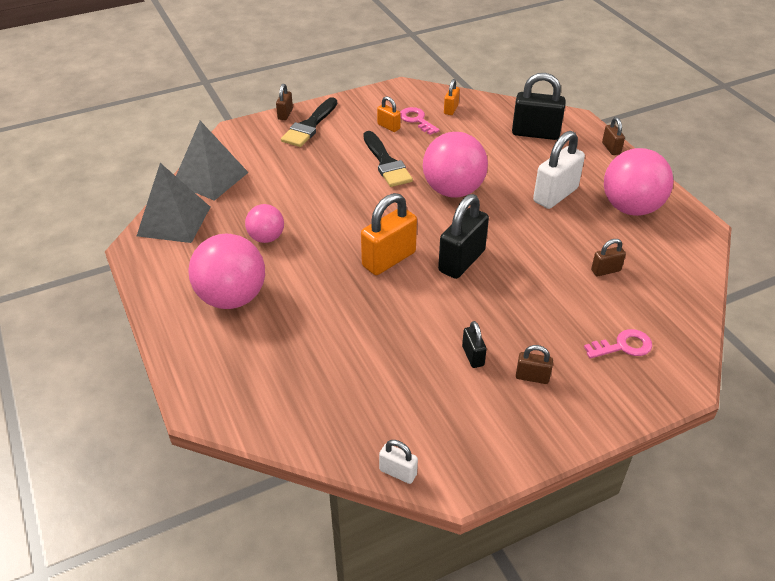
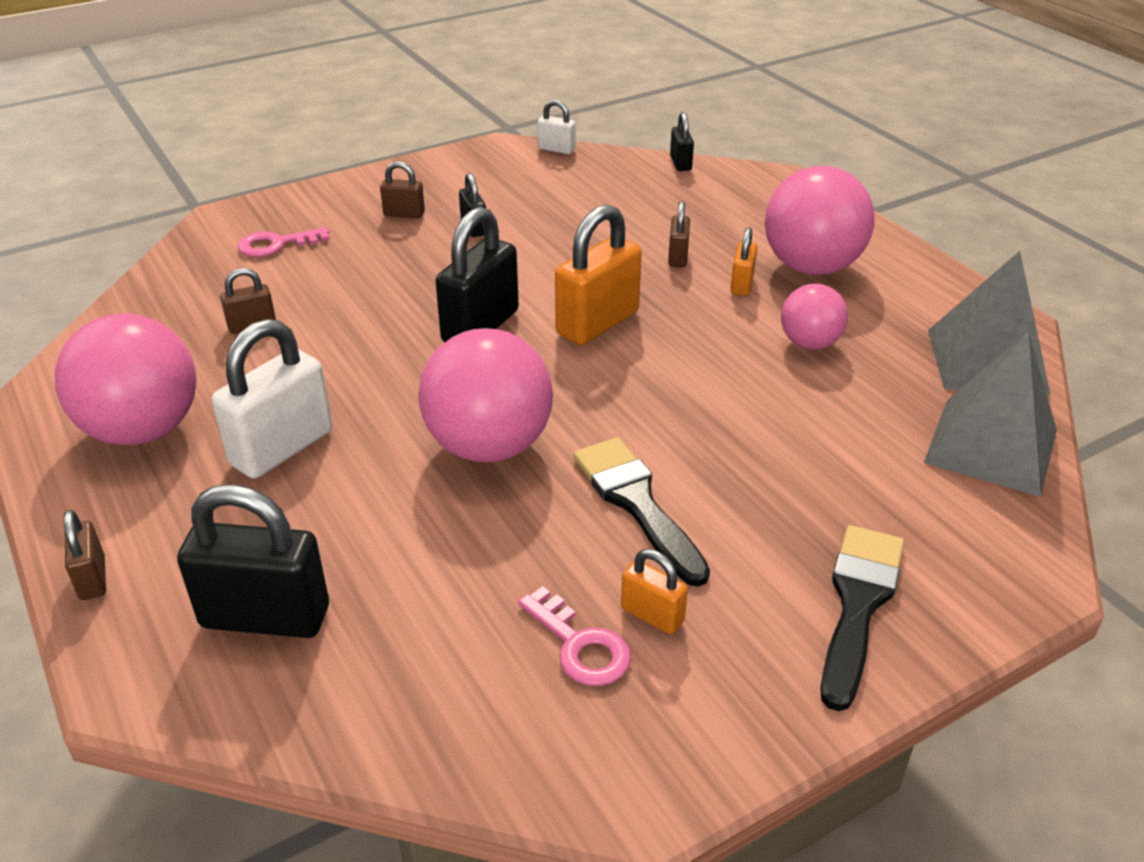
camera: 175 degrees right, 5 degrees down
brown padlock [276,84,293,120] -> brown padlock moved to [668,201,690,267]
orange padlock [444,79,460,115] -> orange padlock moved to [730,227,757,296]
none -> black padlock [670,112,694,171]

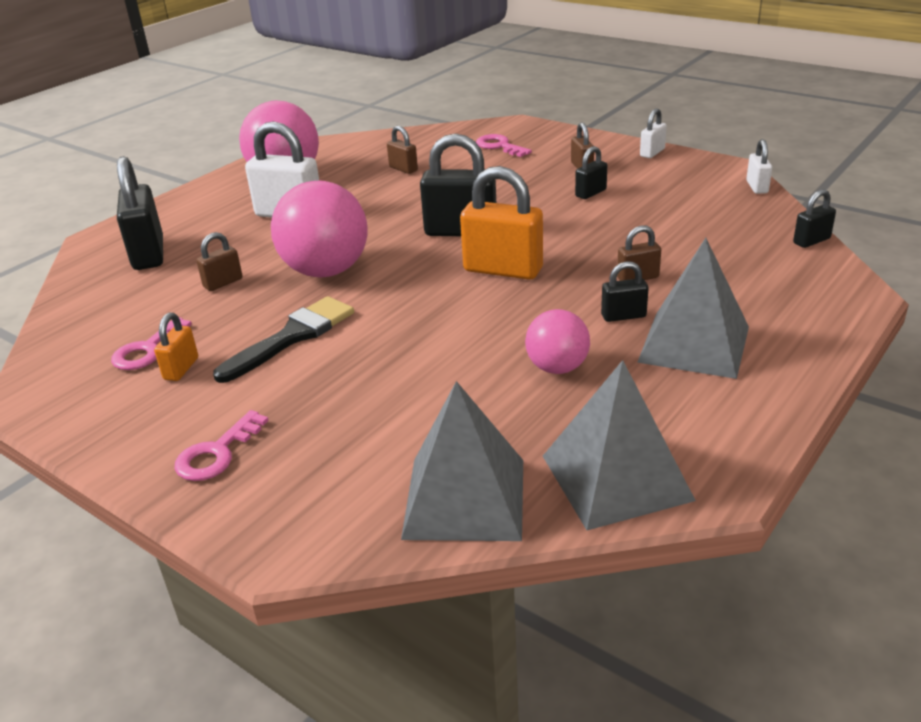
camera: 70 degrees right, 5 degrees down
brown padlock [64,510,106,600] -> brown padlock moved to [196,232,243,291]
orange padlock [730,227,757,296] -> black padlock [601,261,649,322]
pink ball [765,166,874,275] -> grey pyramid [637,238,749,379]
black brush [820,525,904,711] -> pink key [175,410,269,481]
none -> white padlock [640,109,667,158]

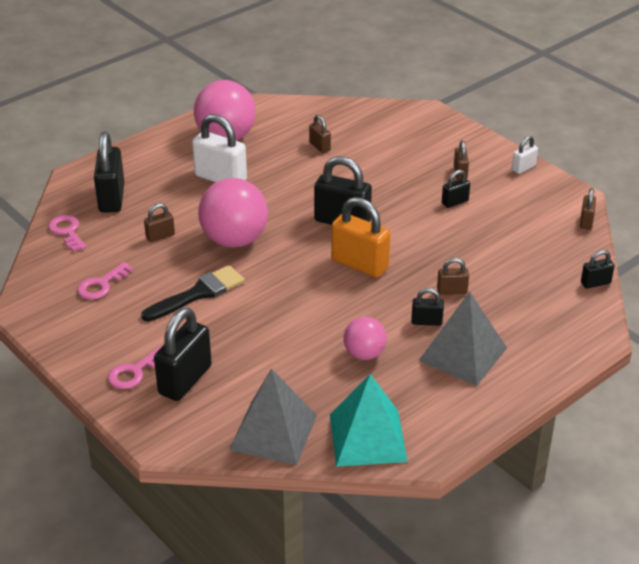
camera: 10 degrees right, 5 degrees up
orange padlock [154,312,198,381] -> none
pink key [476,134,532,157] -> pink key moved to [48,215,86,252]
grey pyramid [543,360,696,530] -> turquoise pyramid [330,374,408,467]
white padlock [746,139,772,194] -> brown padlock [580,188,596,230]
none -> black padlock [154,307,212,401]

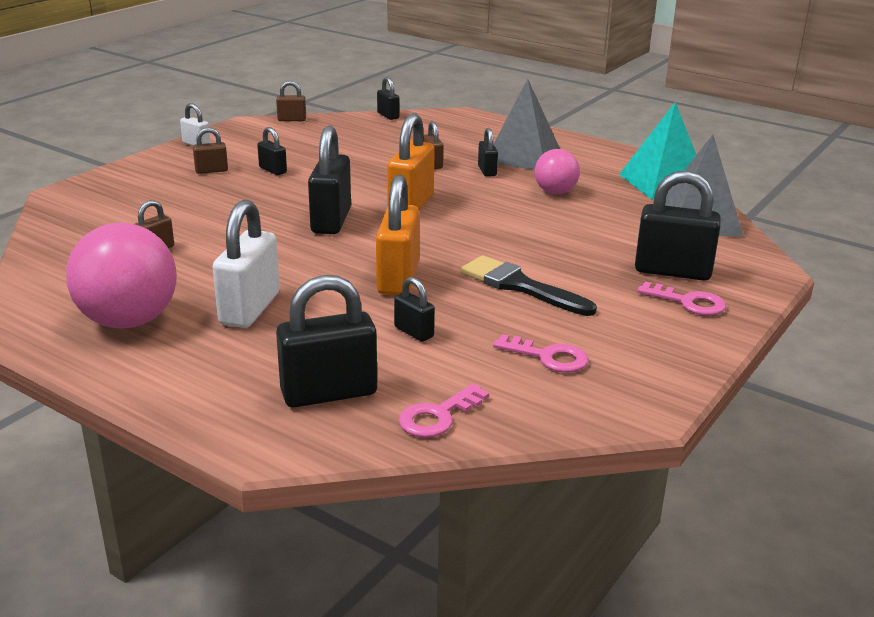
camera: 105 degrees left, 10 degrees down
brown padlock [144,203,175,243] -> black padlock [394,277,435,342]
pink ball [198,178,268,248] -> orange padlock [376,175,420,295]

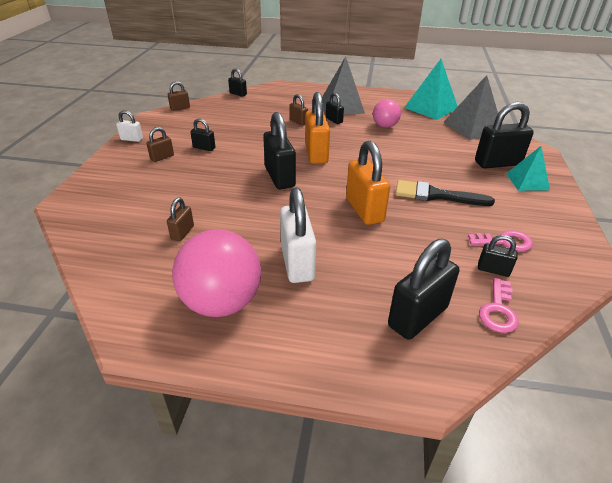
camera: 25 degrees left, 10 degrees up
black padlock [394,277,435,342] -> black padlock moved to [478,235,518,277]
pink key [637,282,726,316] -> turquoise pyramid [506,146,550,191]

